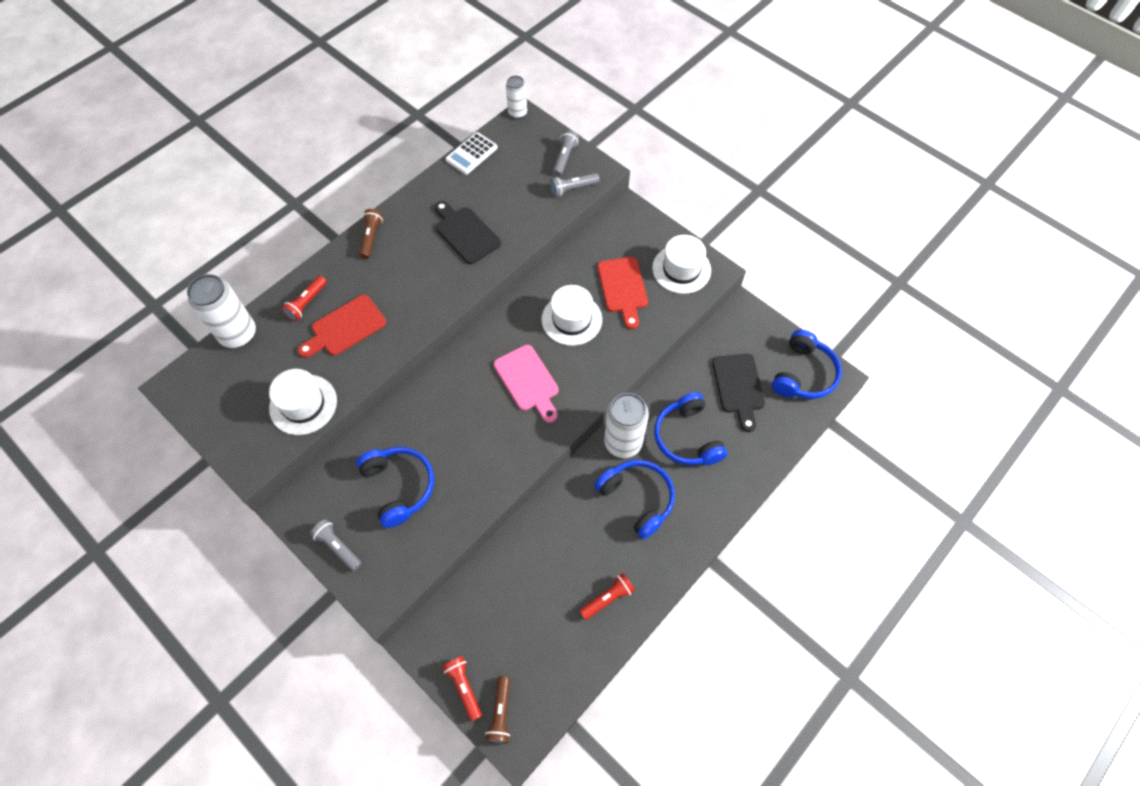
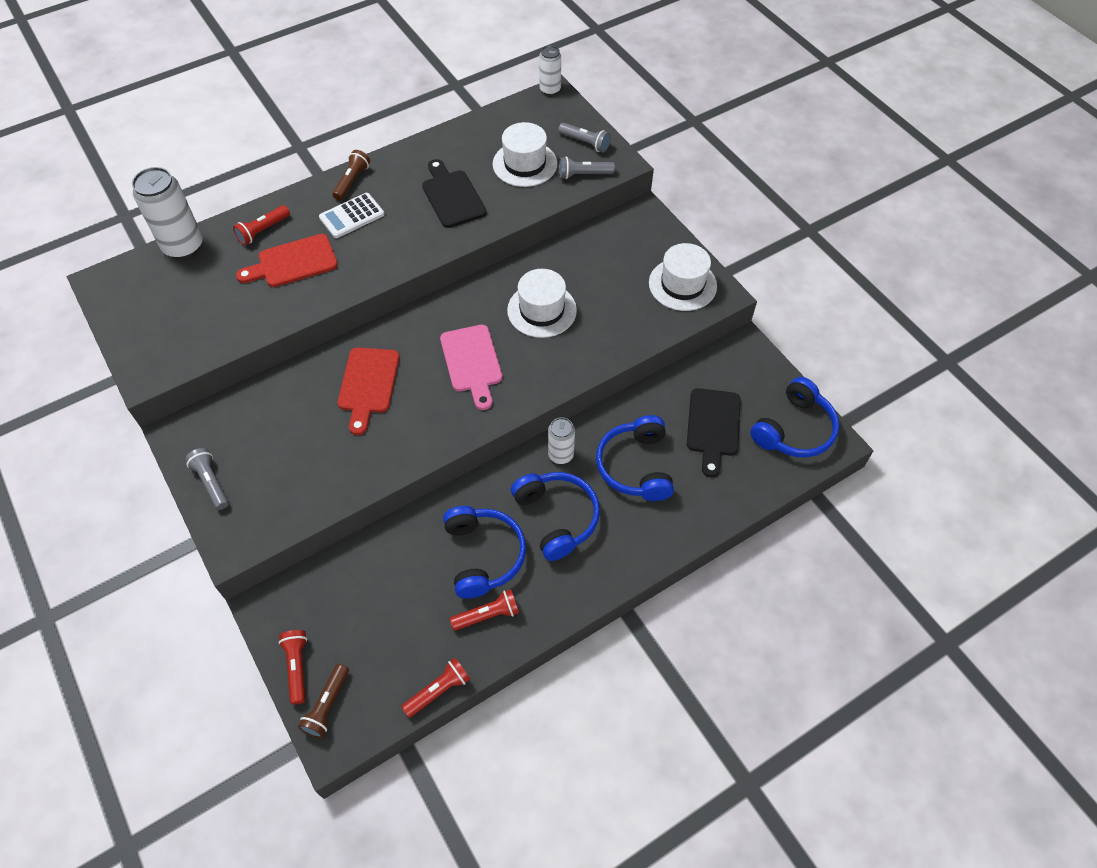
camera: 15 degrees right, 5 degrees down
white hat [269,369,337,435] -> white hat moved to [493,122,557,187]
blue headphones [356,447,434,528] -> blue headphones moved to [443,506,526,599]
white calculator [445,132,498,175] -> white calculator moved to [319,193,384,238]
grey flashlight [553,130,579,176] -> grey flashlight turned 90 degrees clockwise [558,123,611,153]
red cutting board [597,257,648,329] -> red cutting board moved to [337,347,400,435]
white can [604,393,649,458] -> white can [548,417,575,464], size x0.57
none -> red flashlight [401,658,470,718]

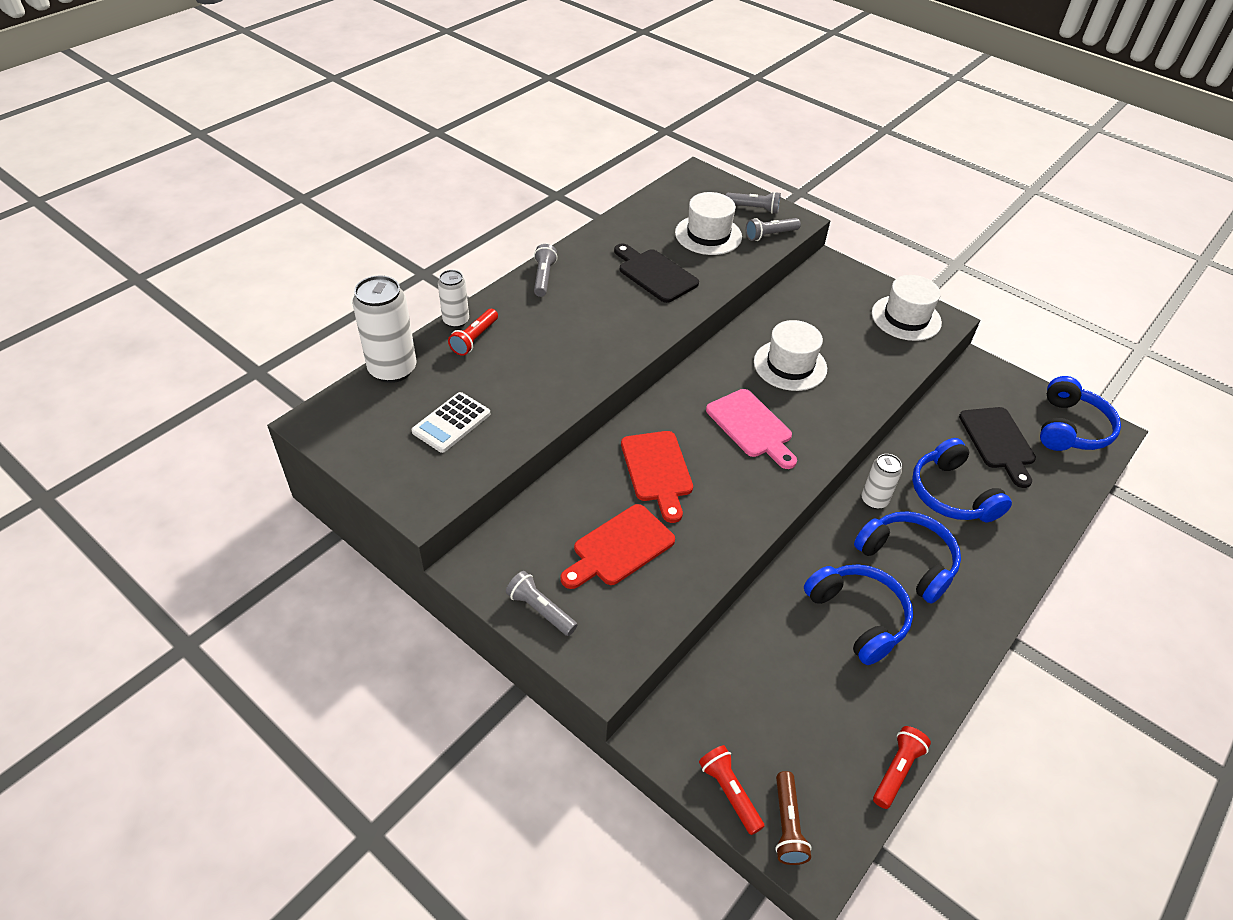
camera: 20 degrees left, 10 degrees down
red cutting board [236,234,338,287] -> red cutting board moved to [561,504,675,589]
white calculator [319,193,384,238] -> white calculator moved to [411,392,490,453]
brown flashlight [332,150,370,201] -> grey flashlight [534,244,558,297]
red flashlight [450,589,519,631] -> none
white can [539,45,561,96] -> white can moved to [438,270,469,328]

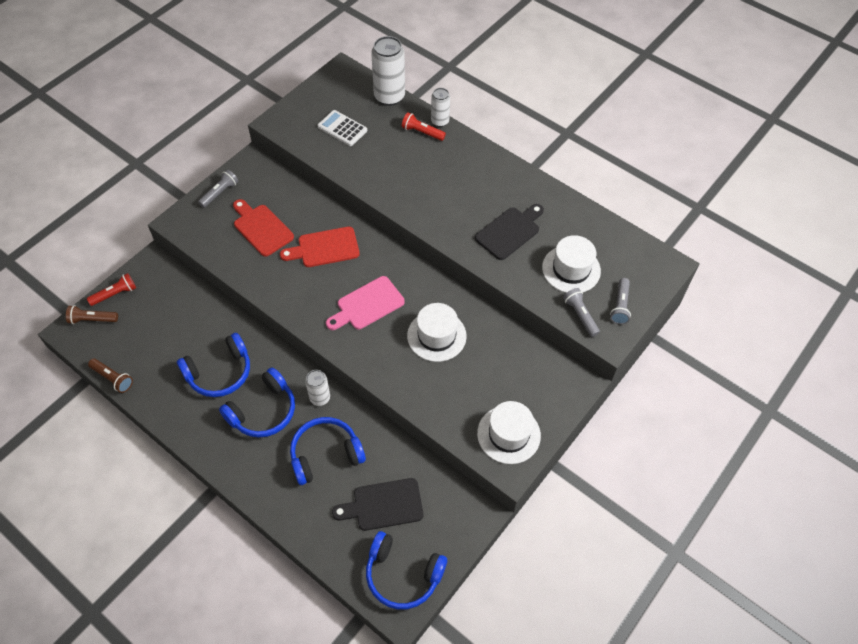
camera: 90 degrees right, 10 degrees up
grey flashlight [534,244,558,297] -> none
red flashlight [873,726,931,809] -> brown flashlight [88,359,133,393]

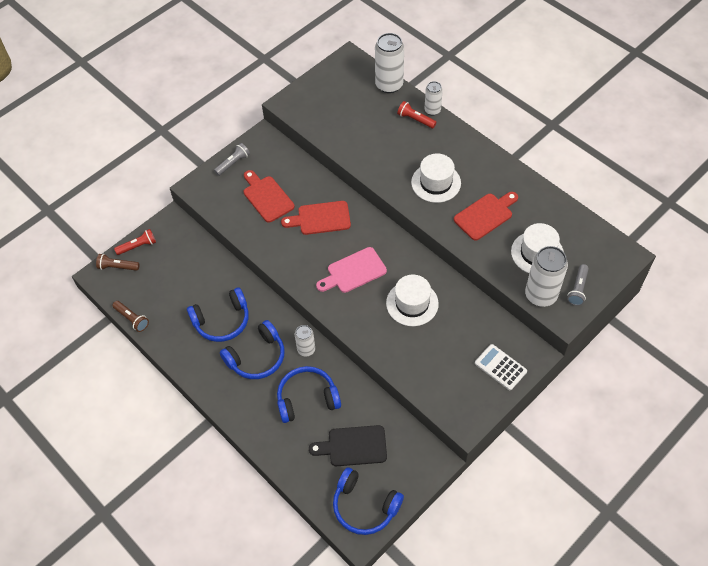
camera: 10 degrees right, 0 degrees up
white calculator [317,110,367,146] -> white calculator moved to [475,344,527,390]
black cutting board [475,204,544,260] -> red cutting board [454,192,518,240]
white hat [477,401,541,464] -> white hat moved to [411,153,461,203]
grey flashlight [563,288,600,337] -> white can [525,246,568,307]

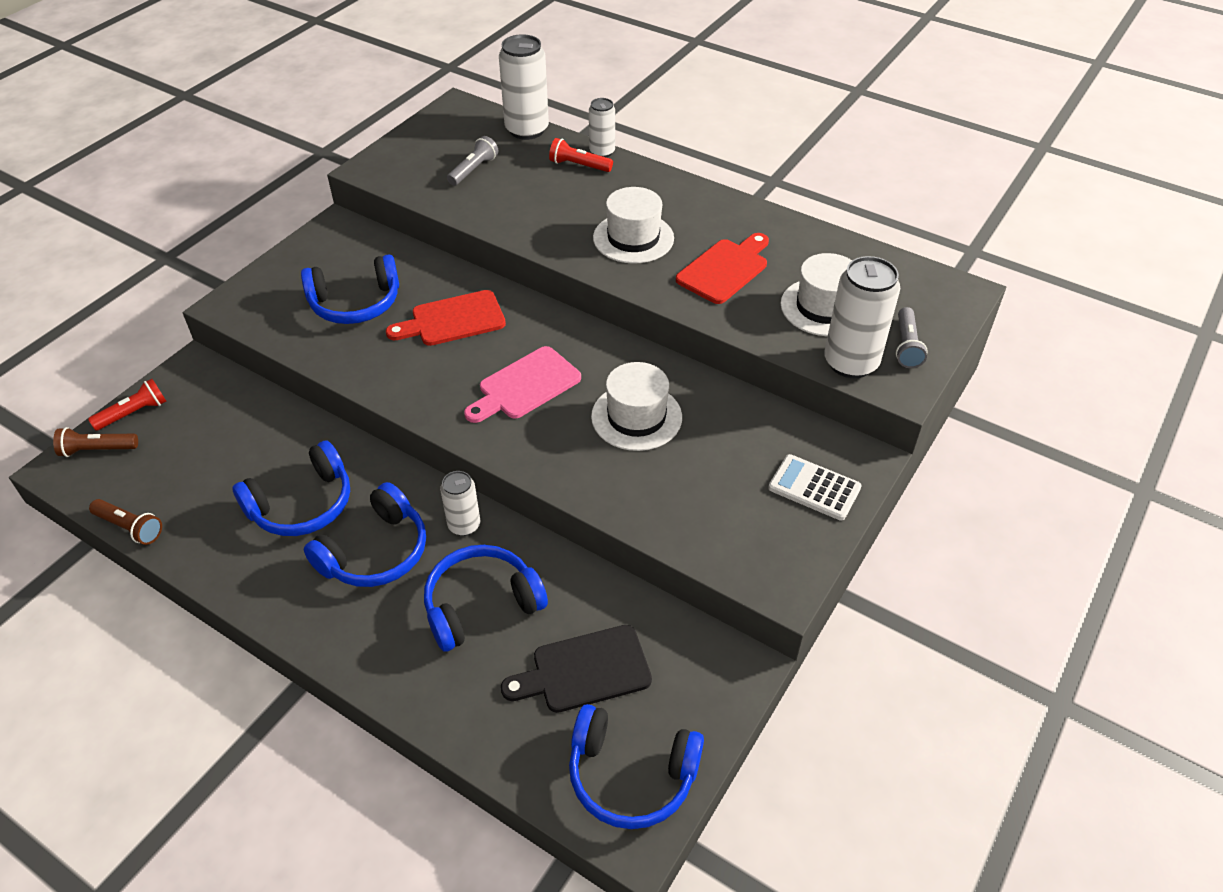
camera: 15 degrees left, 10 degrees down
grey flashlight [214,143,250,176] -> grey flashlight moved to [447,136,498,186]
red cutting board [244,170,295,223] -> blue headphones [301,254,399,324]

